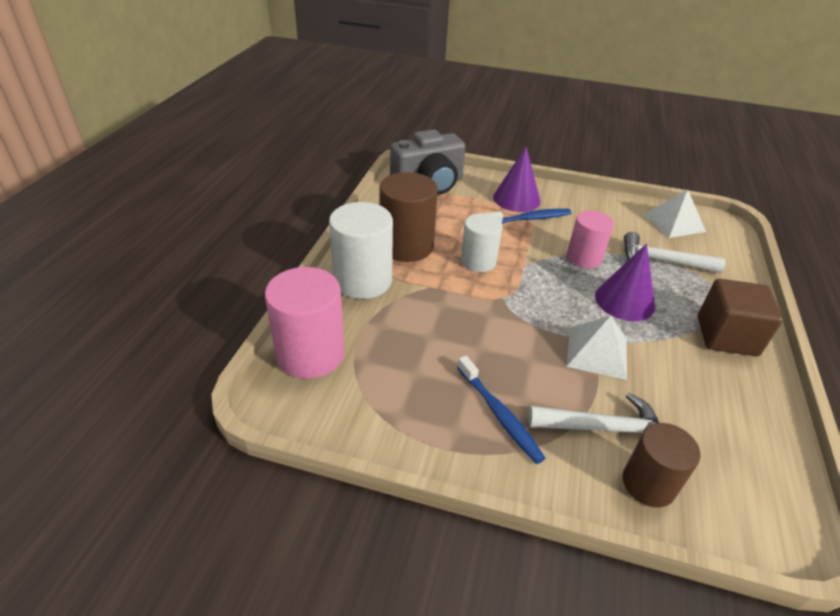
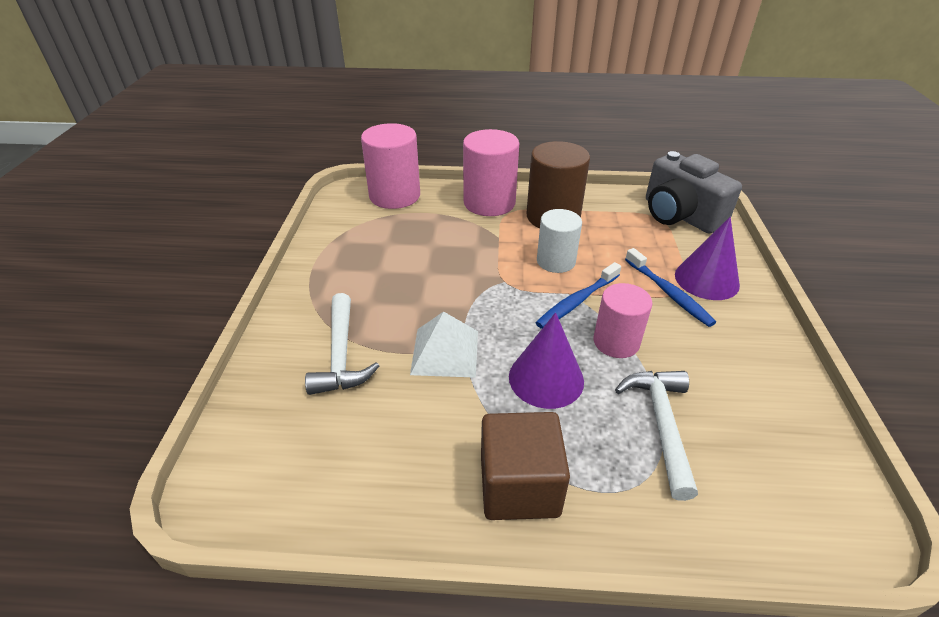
camera: 80 degrees right, 0 degrees up
white cylinder [329,202,393,299] -> pink cylinder [463,129,519,216]
blue toothbrush [457,356,546,464] -> blue toothbrush moved to [535,262,621,329]
brown cylinder [623,423,701,508] -> none
white pyramid [644,189,706,238] -> none

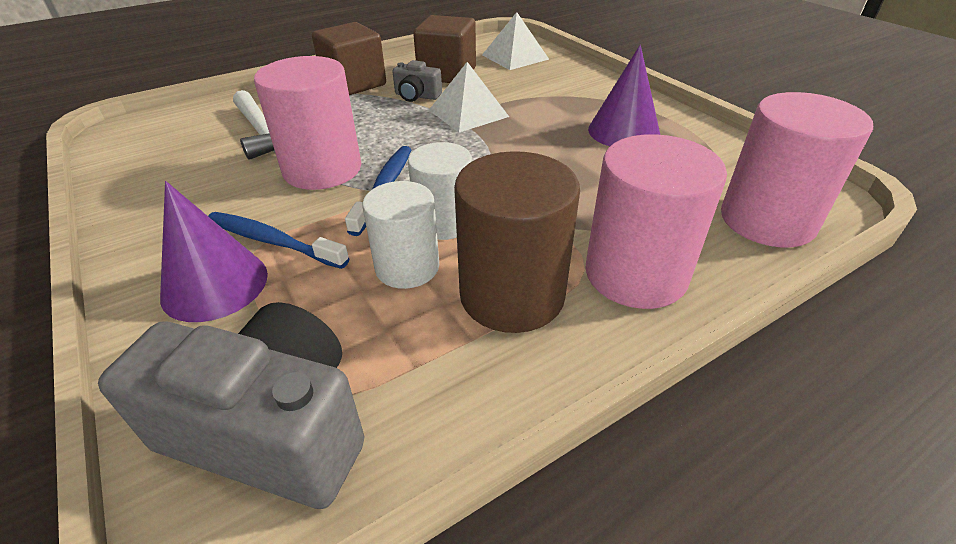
camera: 145 degrees right, 0 degrees up
white hammer [305,293,379,395] -> none
purple cone [509,312,584,409] -> purple cone moved to [588,45,660,146]
pink cylinder [594,283,653,358] -> pink cylinder [254,56,362,190], size x1.53
none -> white cylinder [363,181,439,289]
none -> grey camera [392,60,442,102]
none -> brown cube [413,15,476,83]
none -> white pyramid [482,12,549,70]

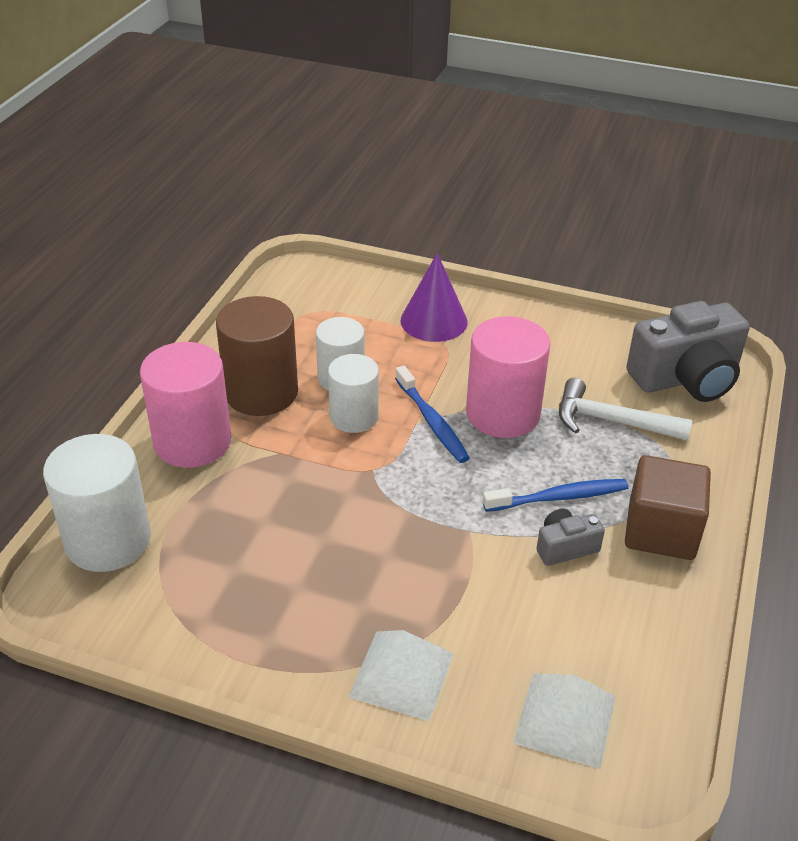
camera: 140 degrees right, 0 degrees up
grey camera [98,302,365,509] -> grey camera moved to [626,301,750,402]
blue toothbrush [208,212,349,269] -> blue toothbrush moved to [483,479,629,512]
brown cube [413,15,476,83] -> none
white pyramid [429,62,509,132] -> white pyramid moved to [348,630,454,722]
purple cone [588,45,660,146] -> none
pink cylinder [721,92,873,247] -> white cylinder [43,434,151,572]

